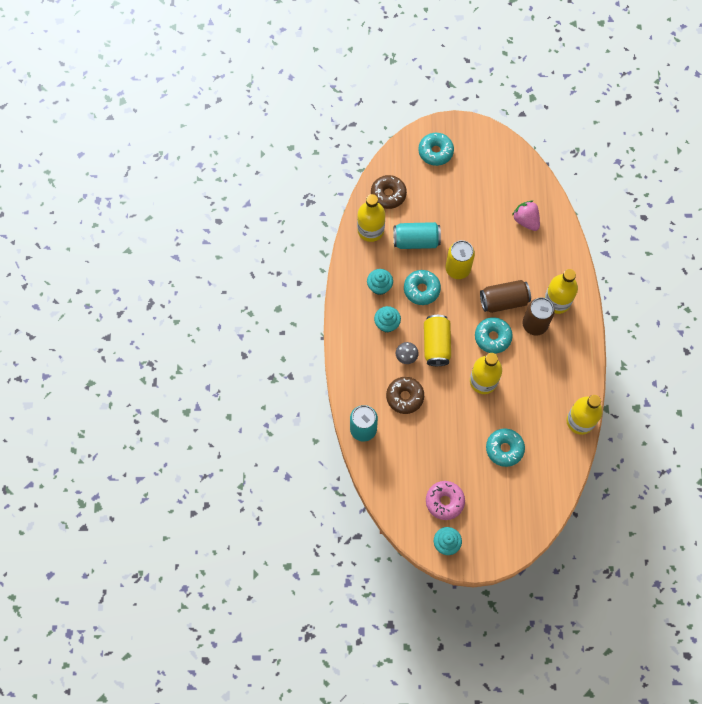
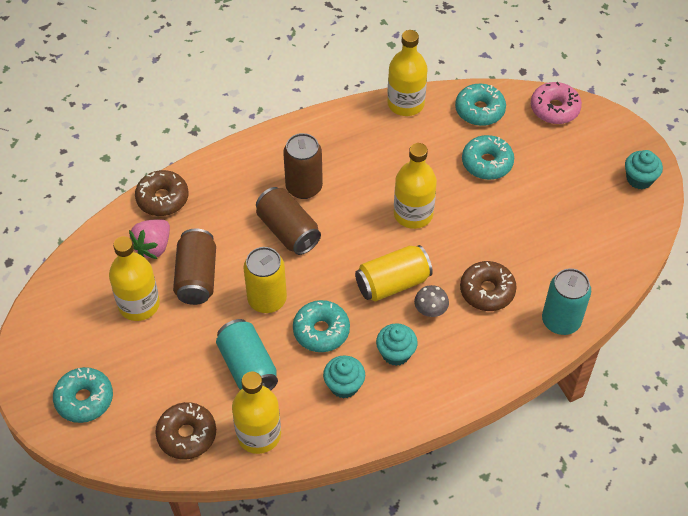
camera: 115 degrees left, 15 degrees down
pink donut [426,481,465,520] -> pink donut moved to [531,82,582,124]
turquoise donut [475,317,513,353] -> turquoise donut moved to [455,84,506,126]
yellow bottle [544,269,578,314] -> yellow bottle moved to [109,236,160,321]
none -> brown donut [135,170,189,216]
none -> brown can [173,229,216,305]

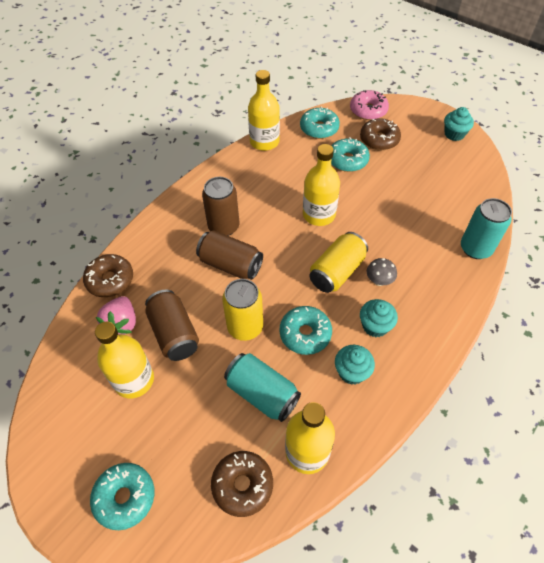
camera: 25 degrees left, 0 degrees up
brown donut [460,261,517,311] -> brown donut moved to [360,118,401,150]

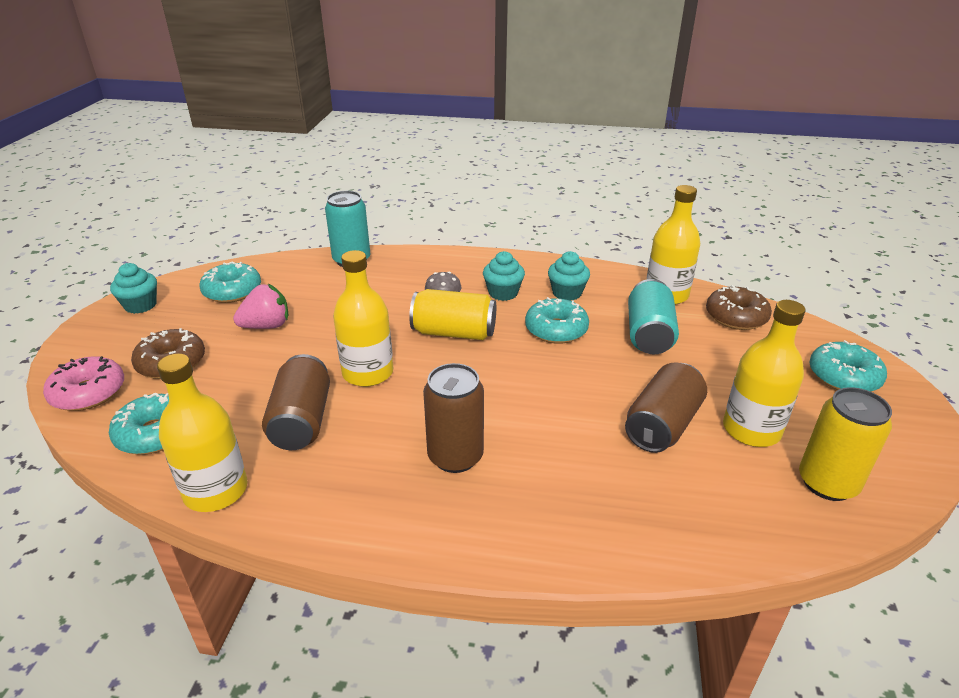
camera: 120 degrees left, 20 degrees down
brown donut [83,254,133,297] -> none
pink strawberry [96,296,136,335] -> pink strawberry moved to [233,284,288,329]
brown can [196,230,263,280] -> brown can moved to [262,354,330,450]
yellow can [222,279,263,341] -> yellow can moved to [799,387,892,501]
turquoise donut [331,137,370,172] -> turquoise donut moved to [199,262,261,303]

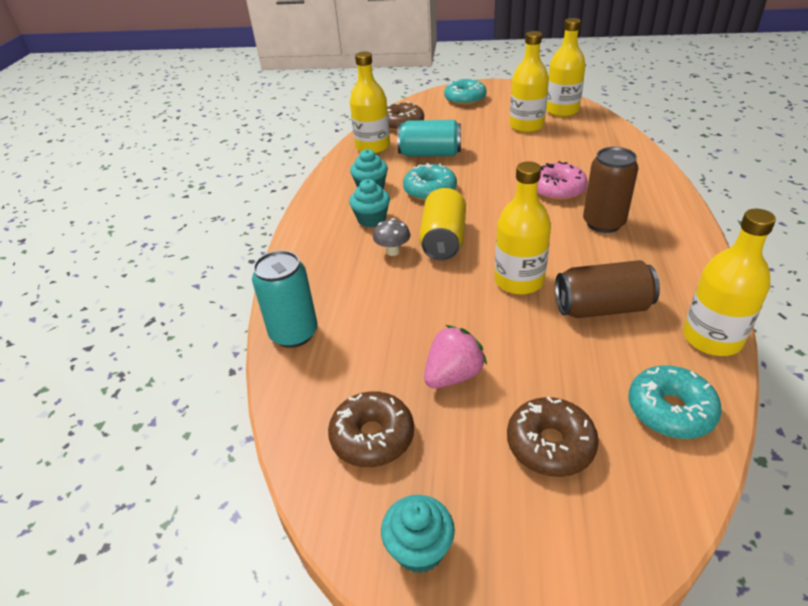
camera: 90 degrees left, 5 degrees up
pink donut [43,356,124,411] -> pink donut moved to [537,161,588,201]
turquoise donut [199,262,261,303] -> brown donut [328,391,414,467]
pink strawberry [233,284,288,329] -> pink strawberry turned 75 degrees clockwise [424,325,487,388]
brown can [625,363,707,453] -> none
yellow can [799,387,892,501] -> yellow bottle [546,18,586,117]

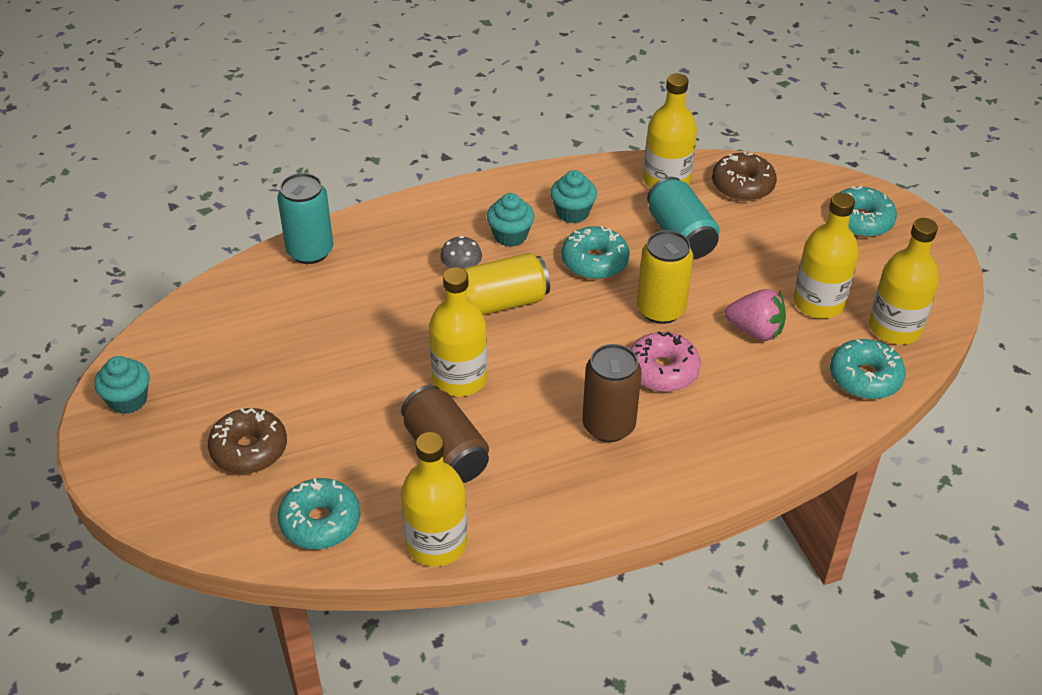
camera: 60 degrees right, 5 degrees up
brown donut [328,391,414,467] -> none
pink strawberry [424,325,487,388] -> pink strawberry moved to [725,289,786,341]
none -> yellow can [637,230,693,324]
none -> turquoise donut [830,339,906,399]

